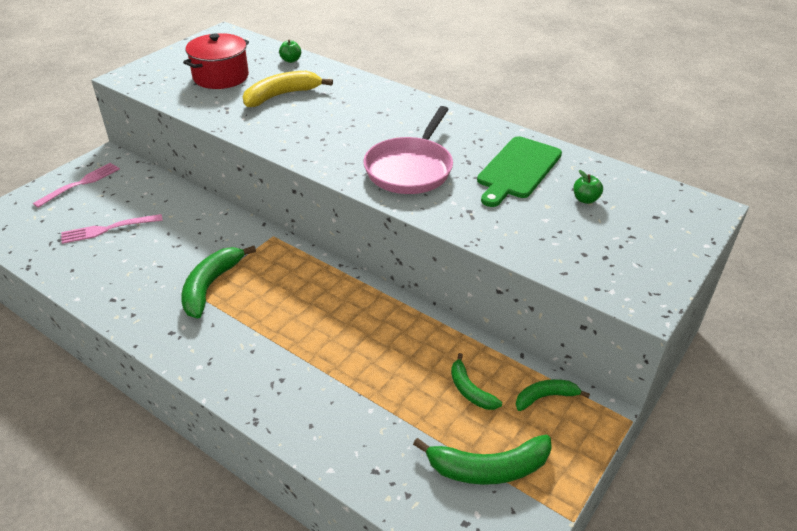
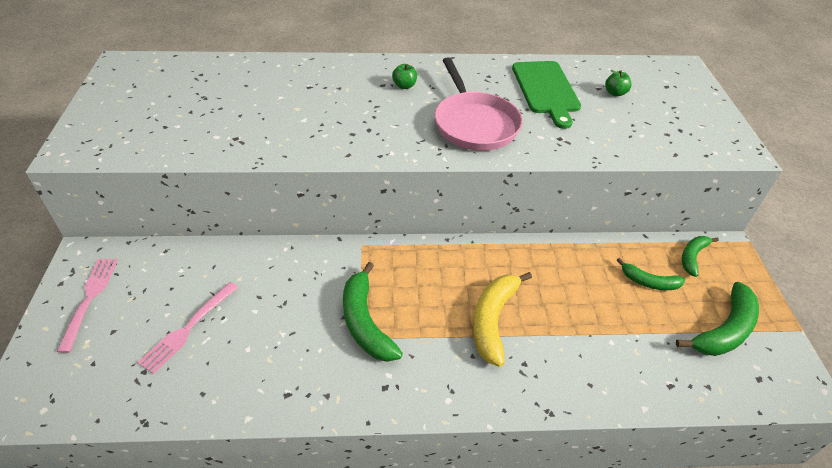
camera: 40 degrees left, 5 degrees up
red pot [183,33,249,89] -> none
yellow banana [243,71,333,107] -> yellow banana moved to [473,272,532,367]
green apple [279,40,301,63] -> green apple moved to [392,64,417,89]

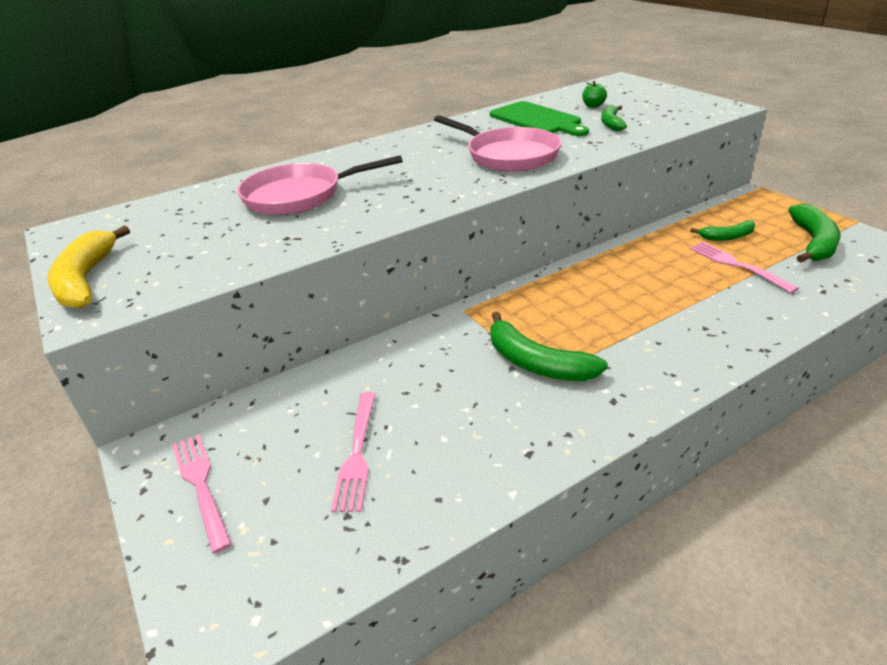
camera: 25 degrees left, 10 degrees down
green apple [392,64,417,89] -> none
yellow banana [473,272,532,367] -> yellow banana moved to [48,225,130,308]
green banana [682,236,719,277] -> green banana moved to [601,105,627,131]
none -> pink pan [237,155,403,215]
none -> pink fork [690,242,799,293]

